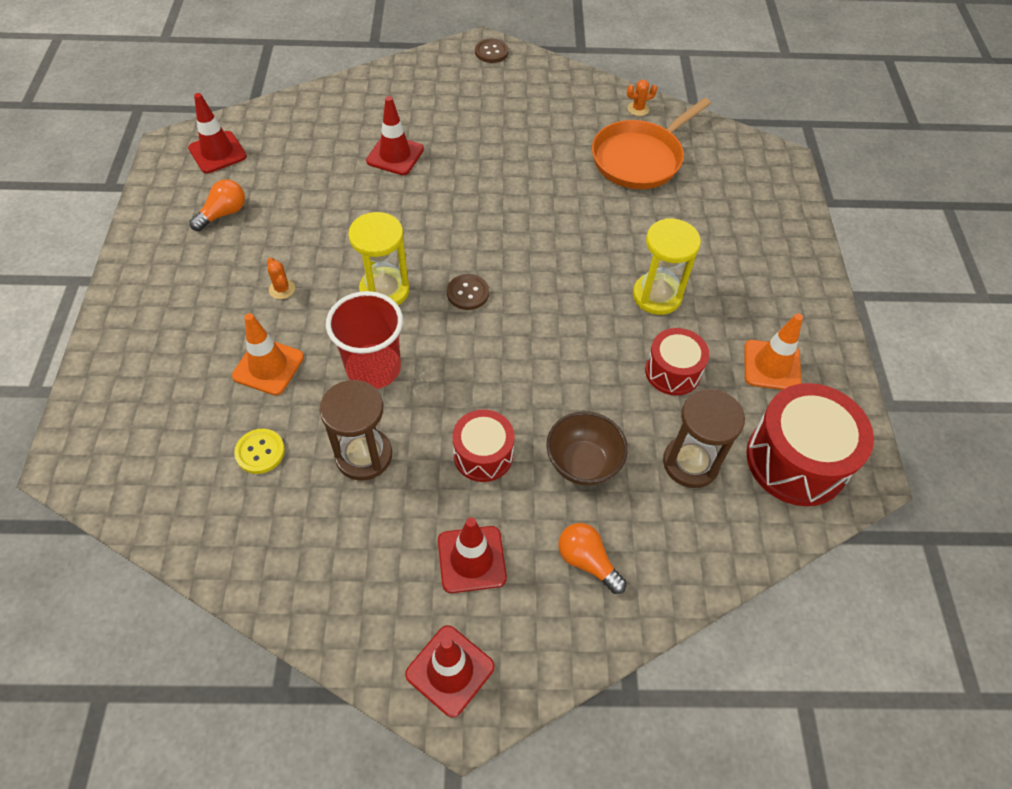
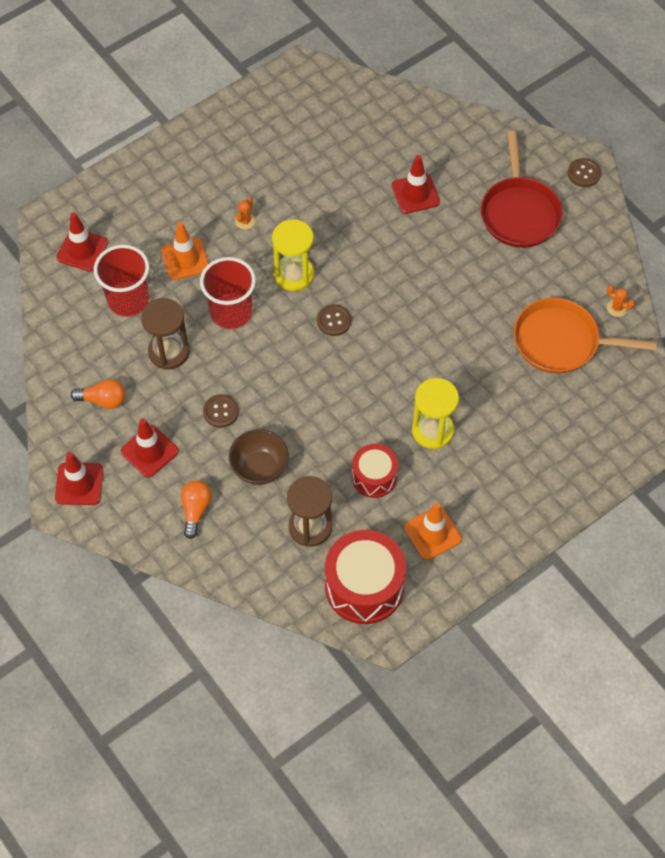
camera: 55 degrees right, 5 degrees up
red traffic cone [188,93,247,173] -> red traffic cone moved to [56,212,108,271]
orange light bulb [189,179,245,231] -> orange light bulb moved to [71,379,125,409]
yellow button [234,429,285,474] -> red cup [94,245,149,317]
red drum [452,409,515,482] -> brown button [203,394,239,428]
none -> red pan [481,130,563,248]

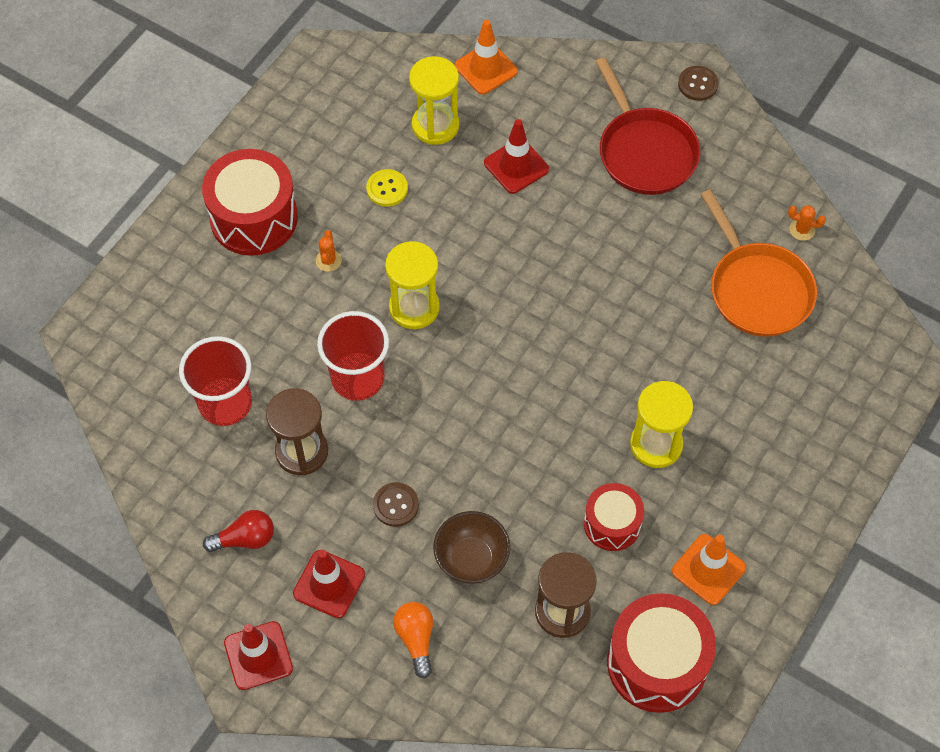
camera: 20 degrees left, 0 degrees up
red traffic cone [56,212,108,271] -> none
orange light bulb [71,379,125,409] -> red light bulb [203,510,274,552]
orange traffic cone [161,222,209,280] -> orange traffic cone moved to [455,20,518,95]
brown button [317,304,351,336] -> none
orange pan [514,298,657,374] -> orange pan turned 105 degrees counterclockwise [701,190,817,337]
none -> red drum [202,149,298,256]
none -> yellow button [366,169,408,207]
none -> yellow hourglass [409,56,459,145]

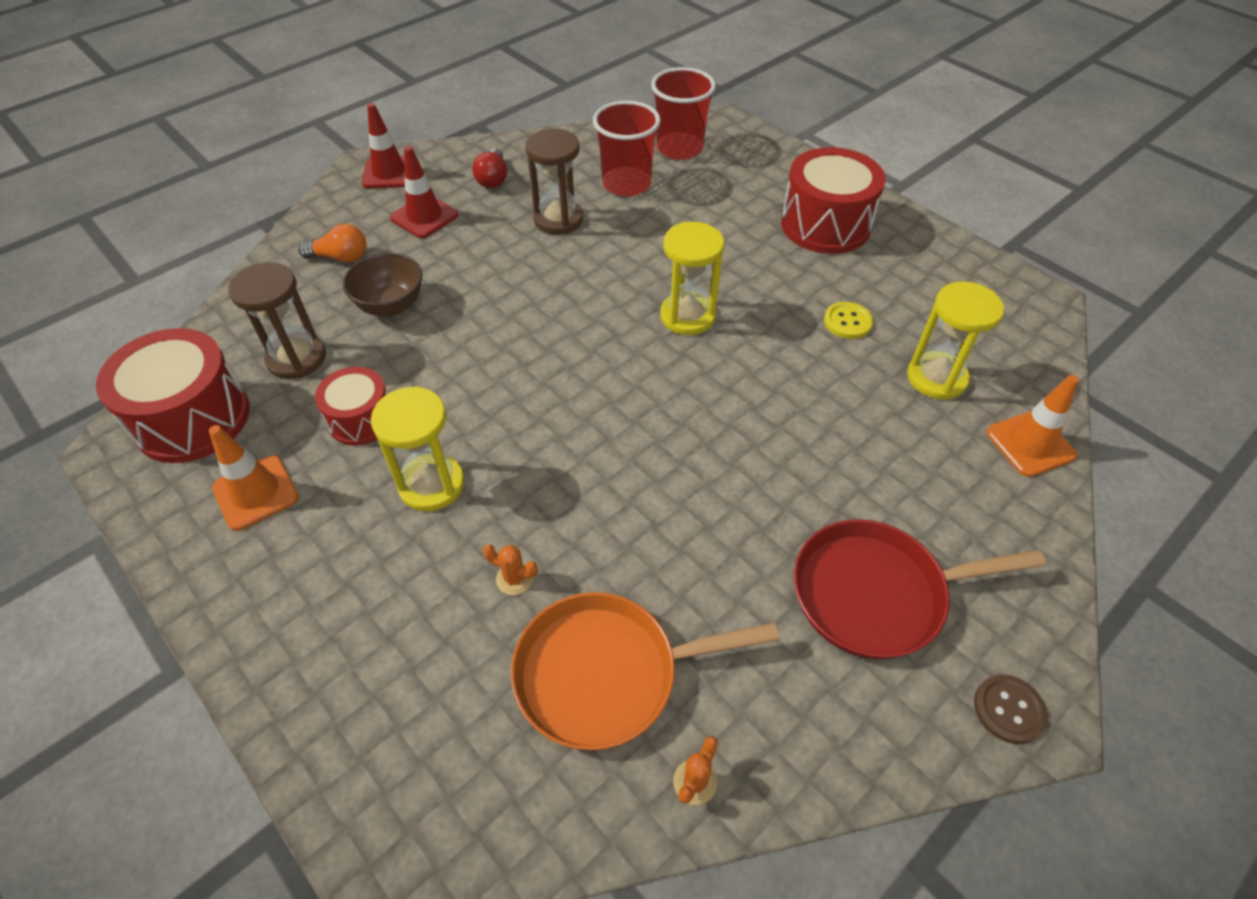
camera: 105 degrees right, 10 degrees down
orange cactus [316,230,342,272] -> orange cactus moved to [483,545,538,595]
red cup [317,311,389,401] -> red cup moved to [651,67,716,160]
brown button [373,482,419,527] -> none
red traffic cone [484,119,549,194] -> none

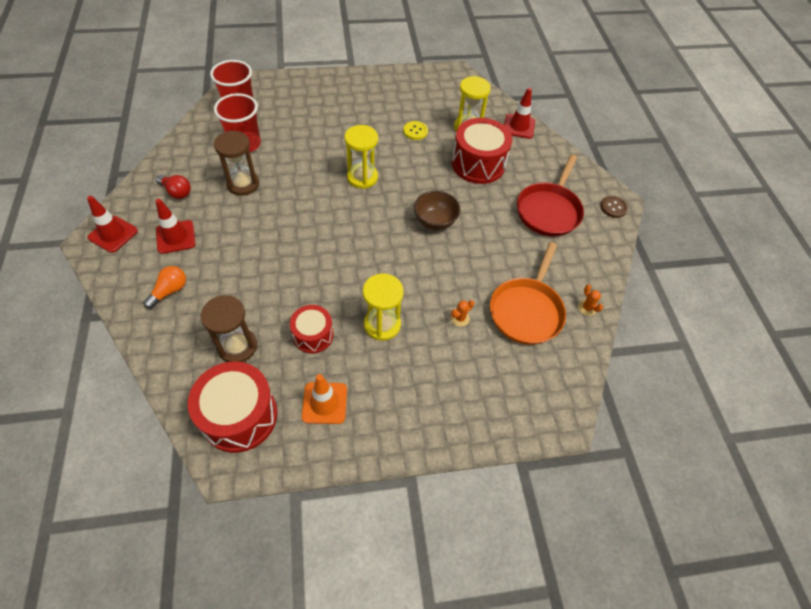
camera: 60 degrees left, 5 degrees up
brown bowl [343,253,422,316] -> brown bowl moved to [414,191,461,230]
red drum [781,147,886,254] -> red drum moved to [452,118,512,184]
orange traffic cone [986,375,1079,477] -> red traffic cone [504,88,535,139]

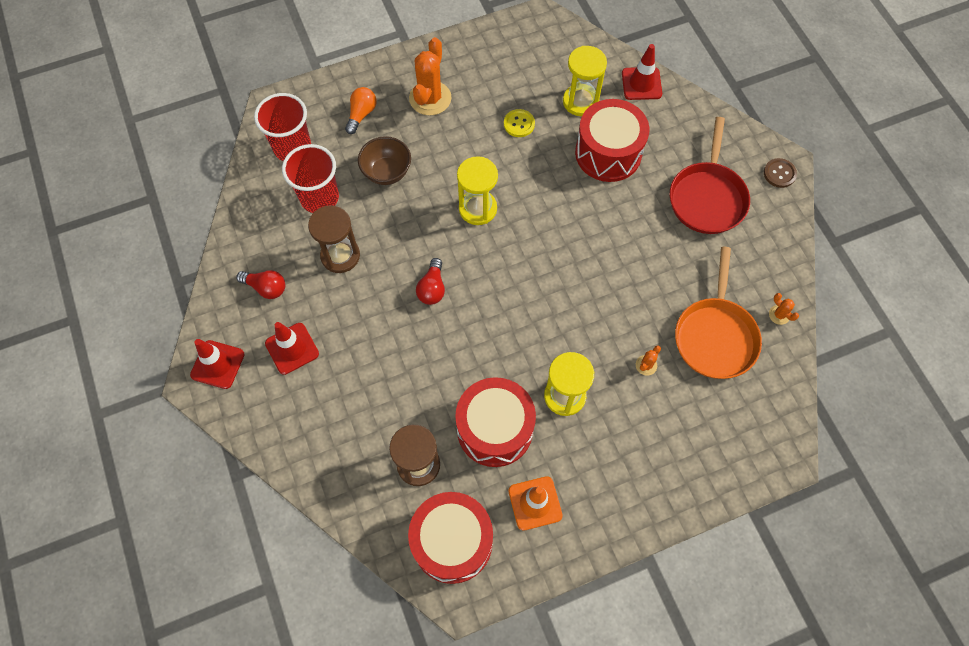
camera: 10 degrees left, 10 degrees up
orange light bulb [143,266,186,309] -> orange light bulb moved to [345,87,377,134]
red drum [290,305,333,353] -> red drum [455,377,536,467], size x1.69
brown bowl [414,191,461,230] -> brown bowl moved to [358,136,411,185]
none -> orange cactus [409,37,451,116]
none -> red light bulb [416,258,445,305]

